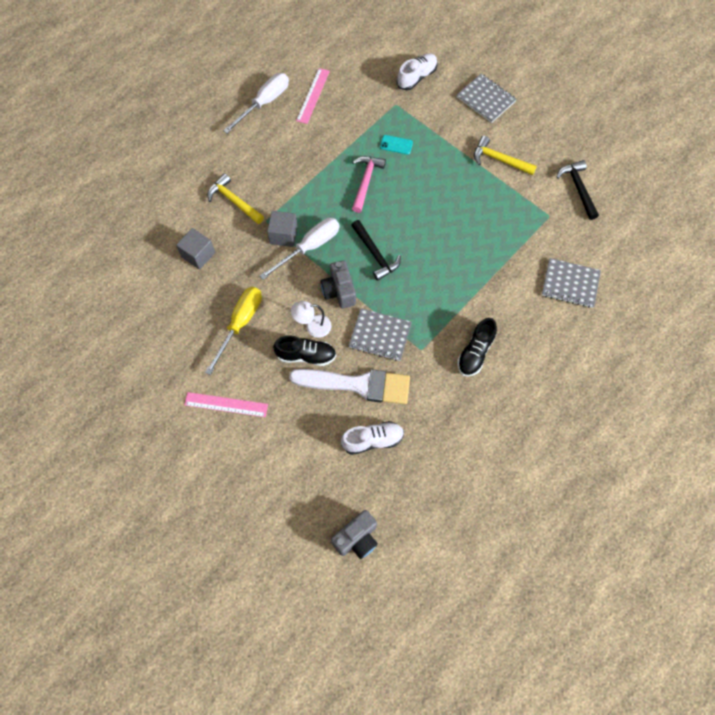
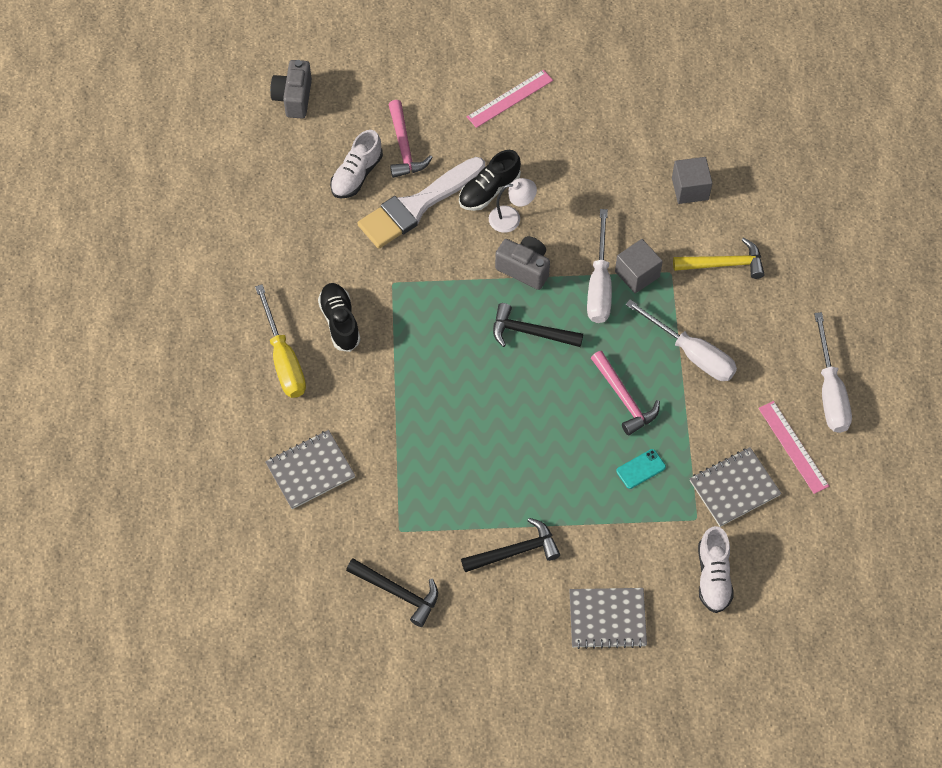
camera: 135 degrees right, 5 degrees down
yellow screwdriver [205,287,262,375] -> yellow screwdriver moved to [255,285,306,398]
white lamp [291,301,331,338] -> white lamp turned 45 degrees clockwise [489,178,537,233]
grey notebook [349,308,412,361] -> grey notebook moved to [690,447,782,527]
yellow hammer [474,136,537,175] -> black hammer [461,518,560,572]
none -> pink hammer [389,100,432,178]
none -> white screwdriver [625,299,737,381]

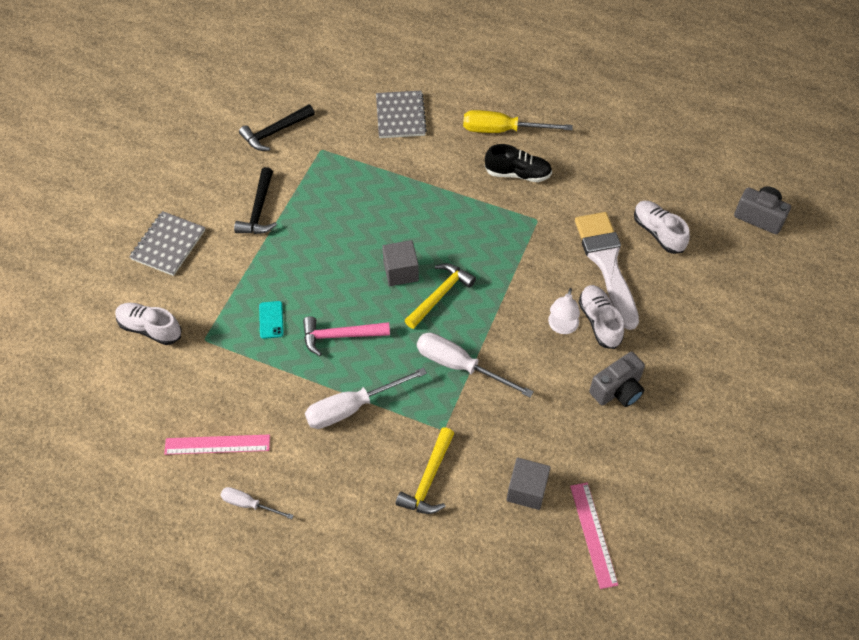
camera: 115 degrees right, 5 degrees down
pink hammer [389,100,432,178] -> none
black shoe [459,150,521,211] -> white shoe [578,285,624,349]
pink ruler [467,70,553,128] -> pink ruler moved to [570,483,618,589]
black hammer [493,303,583,347] -> yellow hammer [404,263,476,329]
grey camera [495,236,550,290] -> grey camera moved to [589,352,645,407]
grey cube [615,239,663,293] -> grey cube moved to [382,240,419,286]
grey notebook [690,447,782,527] -> none
white screwdriver [814,312,852,433] -> white screwdriver [220,487,294,519], size x0.57

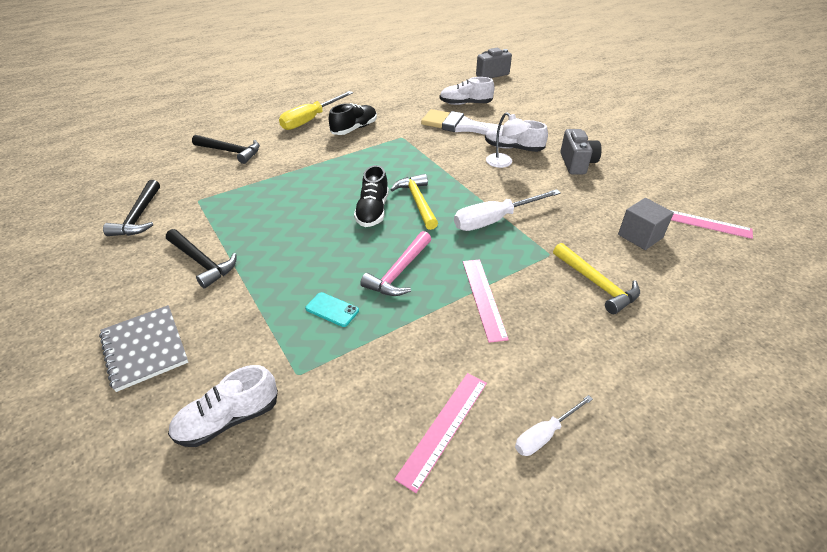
camera: 55 degrees left, 15 degrees down
white screwdriver [305,367,427,429] -> pink ruler [463,259,509,343]
grey notebook [376,91,427,138] -> black hammer [192,135,260,164]
grey cube [382,240,419,286] -> black shoe [354,165,389,227]

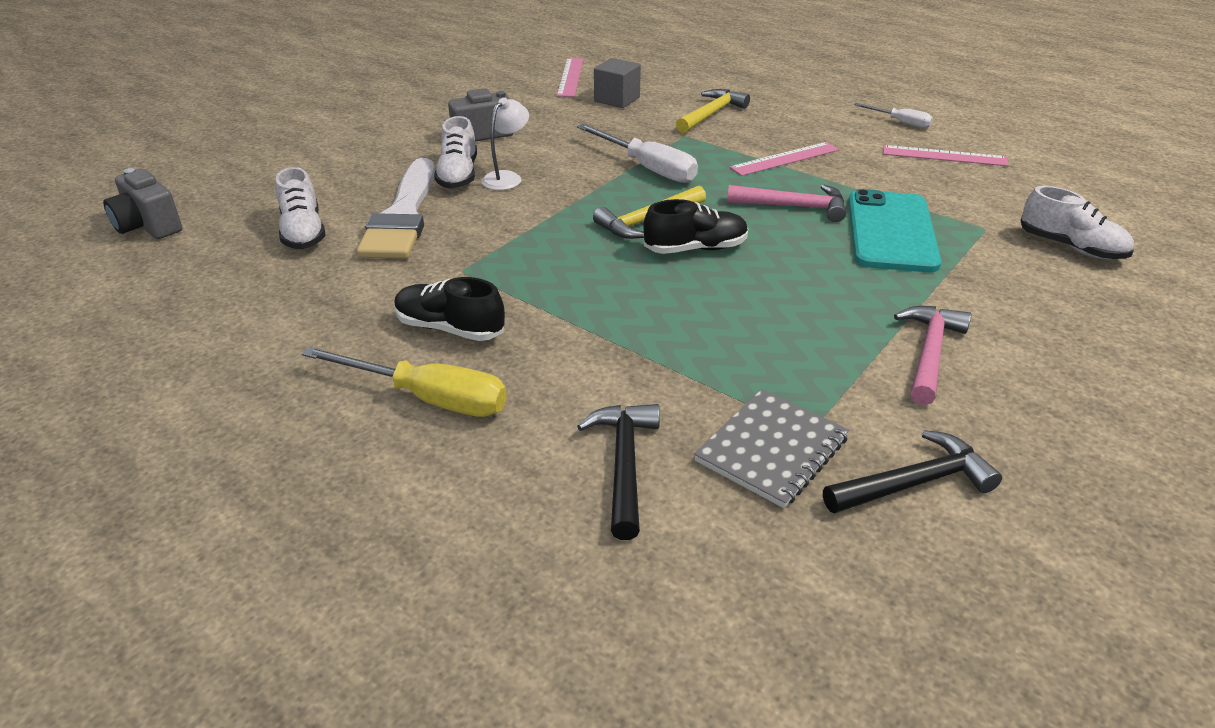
camera: 110 degrees left, 5 degrees down
grey notebook [99,305,188,392] -> grey notebook moved to [694,389,849,508]
black hammer [166,229,237,288] -> pink hammer [894,306,971,405]
turquoise phone [305,292,359,327] -> turquoise phone [848,189,941,272], size x2.40

